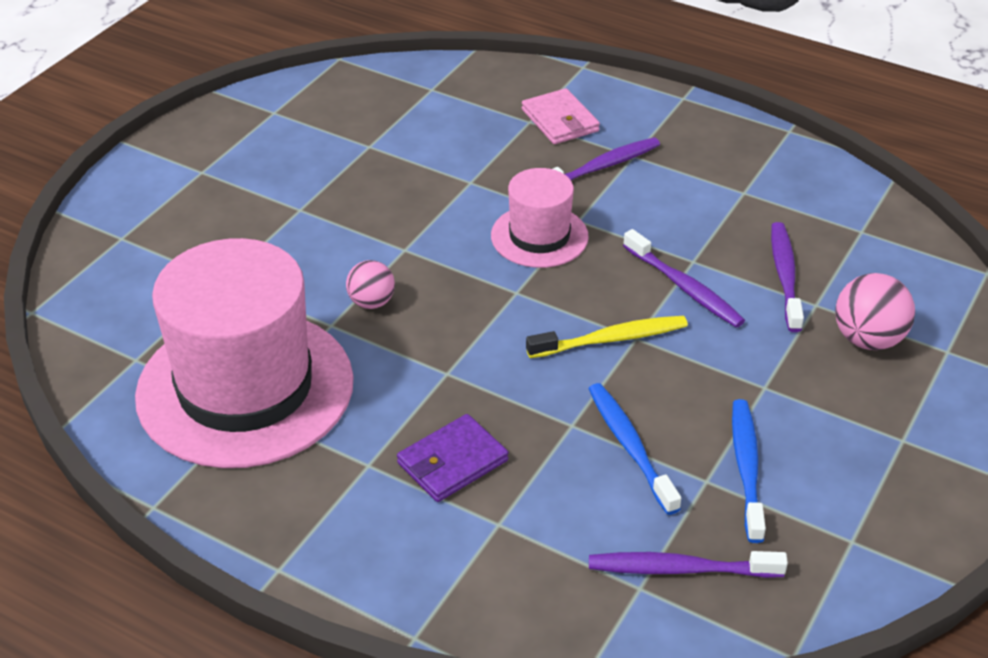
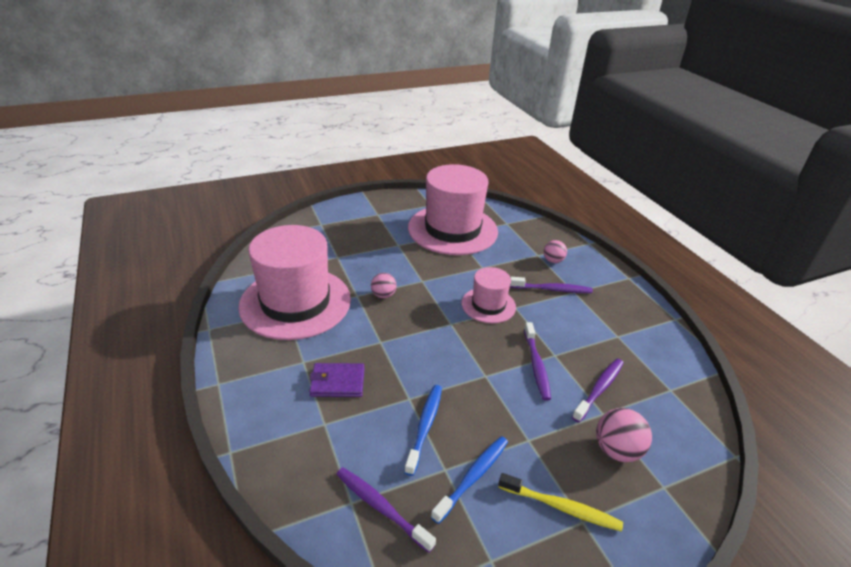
camera: 35 degrees right, 5 degrees down
pink wallet [522,88,600,144] -> pink ball [543,240,567,263]
yellow toothbrush [526,316,688,358] -> yellow toothbrush moved to [498,473,623,531]
none -> pink hat [408,164,498,255]

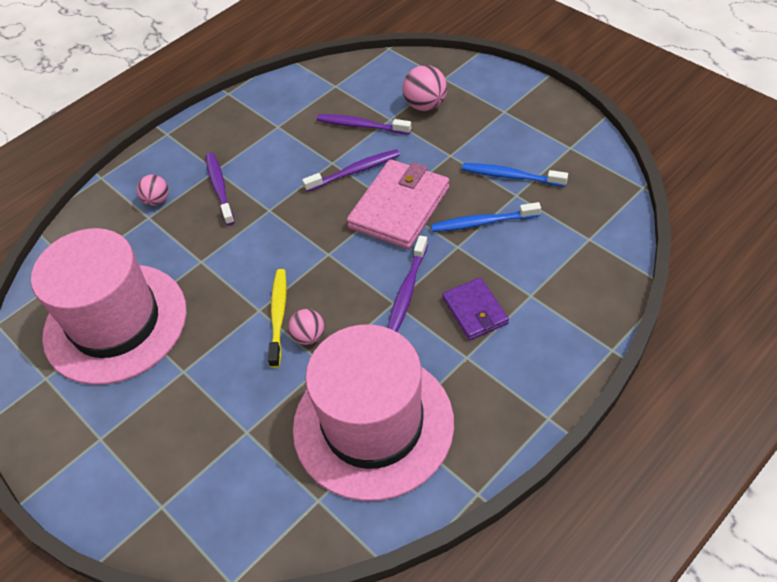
camera: 105 degrees left, 15 degrees up
purple toothbrush [336,467,436,553] -> purple toothbrush moved to [388,236,428,332]
pink hat [462,267,516,323] -> none
yellow toothbrush [498,473,623,531] -> yellow toothbrush moved to [268,269,287,368]
none -> pink wallet [347,159,449,249]

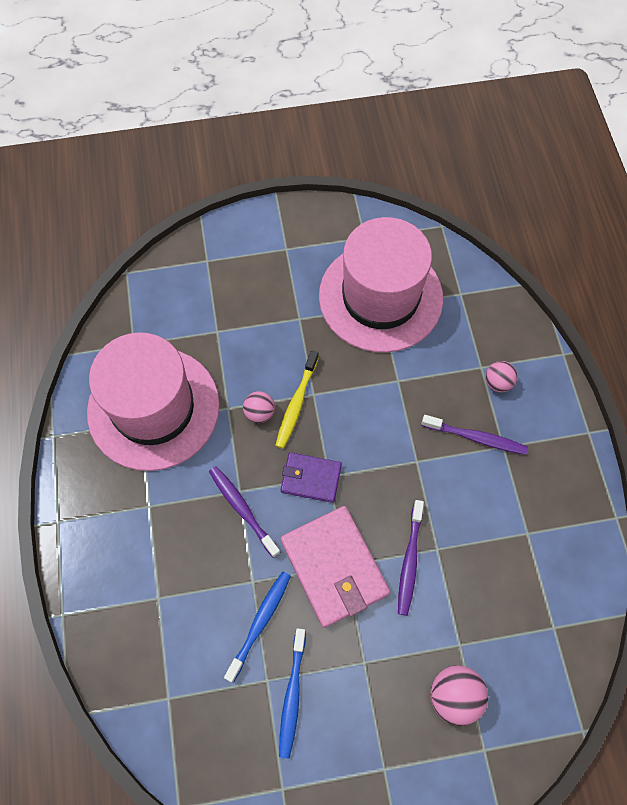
camera: 120 degrees right, 15 degrees up
yellow toothbrush [268,269,287,368] -> yellow toothbrush turned 75 degrees clockwise [275,351,319,449]
purple toothbrush [317,114,412,135] -> none
purple wallet [442,277,509,340] -> purple wallet moved to [281,452,342,503]
blue toothbrush [462,163,568,187] -> blue toothbrush turned 135 degrees clockwise [279,628,306,759]

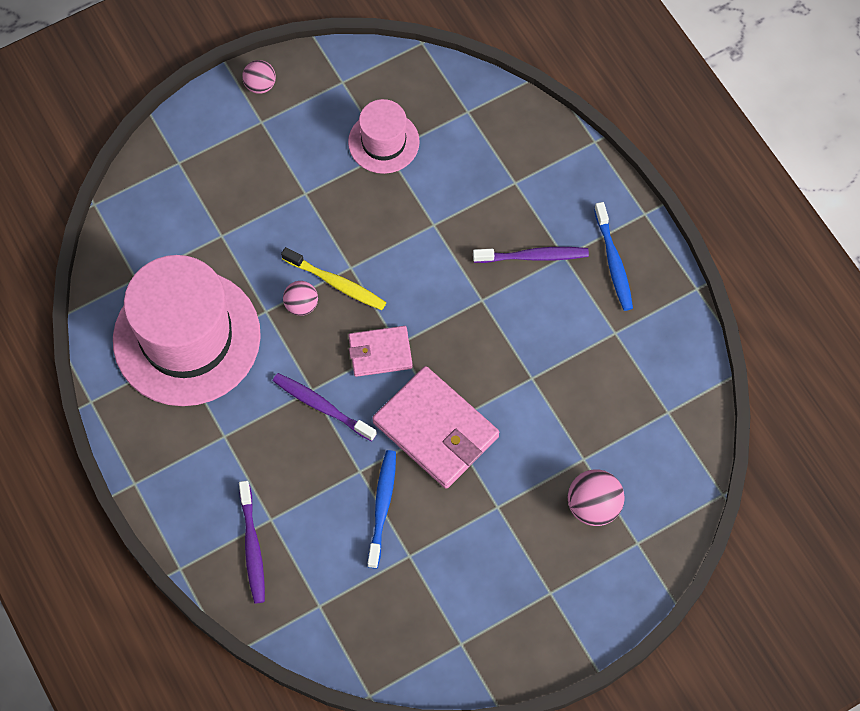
camera: 20 degrees left, 0 degrees up
yellow toothbrush [275,351,319,449] -> yellow toothbrush turned 60 degrees counterclockwise [281,247,387,310]
blue toothbrush [279,628,306,759] -> blue toothbrush moved to [594,202,633,311]
purple wallet [281,452,342,503] -> pink wallet [348,326,413,377]
pink hat [319,217,443,353] -> pink hat [348,99,420,174], size x0.51
purple toothbrush [398,500,424,616] -> purple toothbrush moved to [239,481,265,603]
pink ball [485,361,518,392] -> pink ball moved to [242,60,276,94]

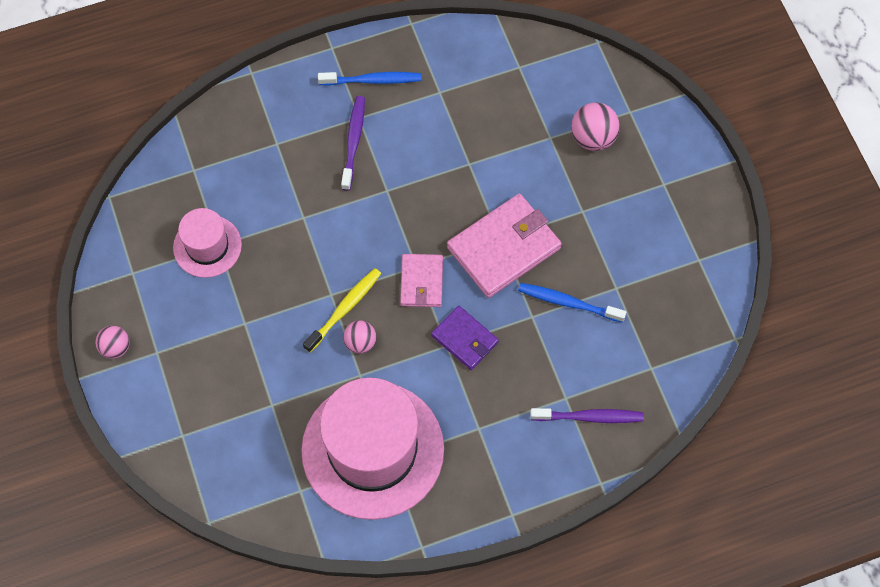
camera: 80 degrees left, 0 degrees up
purple toothbrush [273,373,377,442] -> purple wallet [431,306,499,370]

